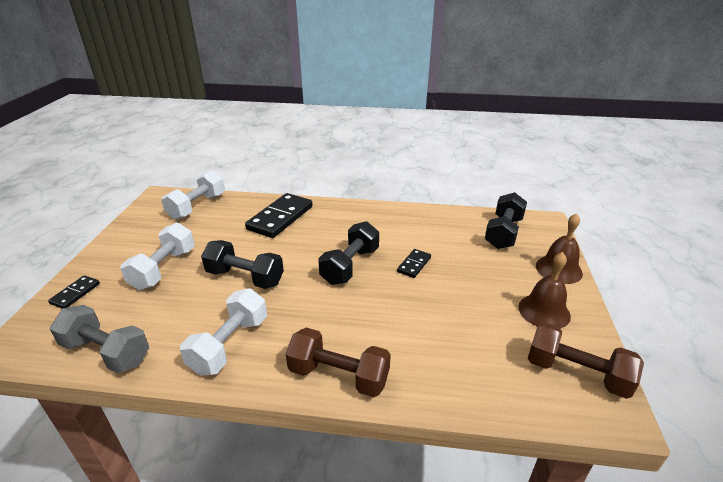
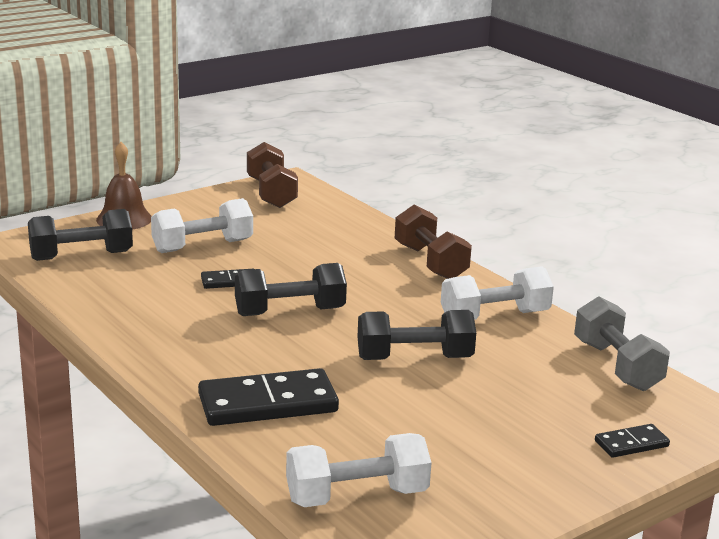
camera: 135 degrees left, 10 degrees down
white dumbbell [120,223,195,290] -> white dumbbell moved to [151,198,253,253]
black dumbbell [201,240,284,289] -> black dumbbell turned 75 degrees counterclockwise [357,310,476,360]
brown bell [519,252,571,329] -> none

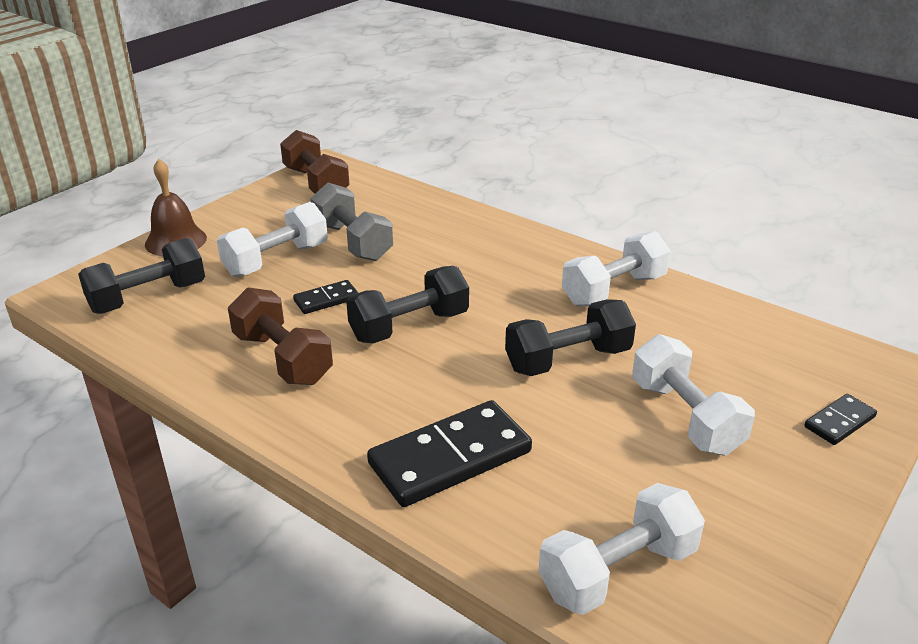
camera: 15 degrees left, 10 degrees up
brown dumbbell [395,205,472,279] -> brown dumbbell moved to [228,287,333,385]
grey dumbbell [574,296,670,391] -> grey dumbbell moved to [310,183,393,261]
none -> white dumbbell [632,334,755,456]

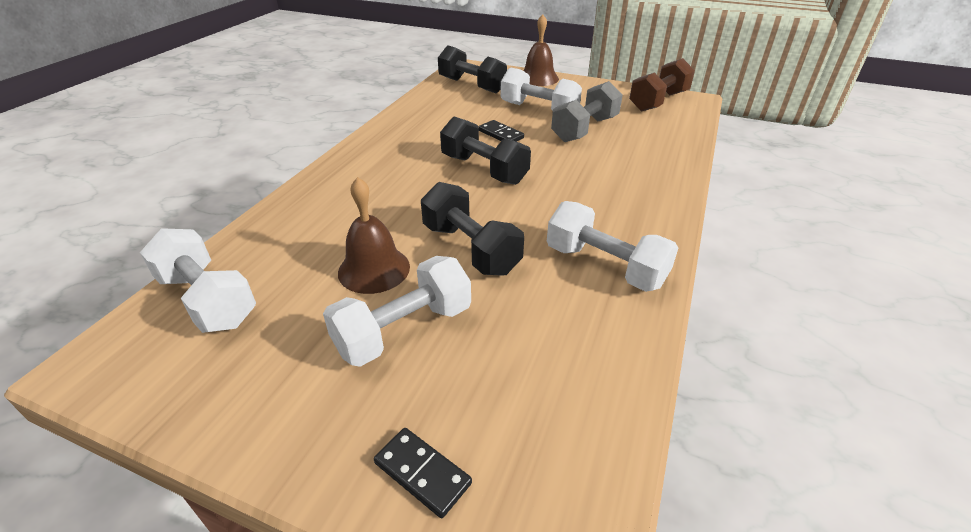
camera: 75 degrees right, 5 degrees up
brown dumbbell [228,287,333,385] -> none
black domino [367,400,532,507] -> none
none -> brown bell [338,177,410,294]

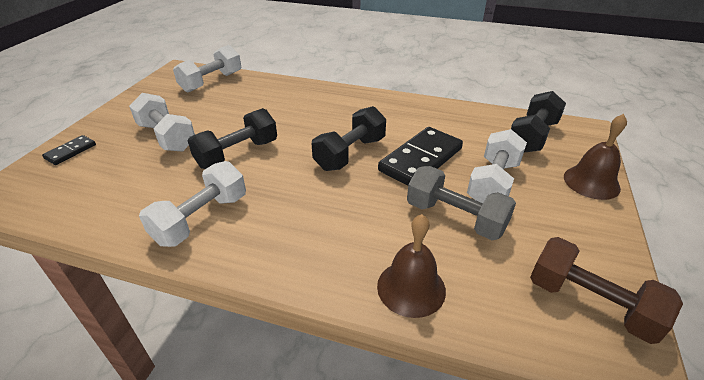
camera: 85 degrees right, 0 degrees up
brown bell [338,177,410,294] -> brown bell moved to [377,214,446,318]
black domino [478,120,524,142] -> black domino [378,127,463,186], size x2.00

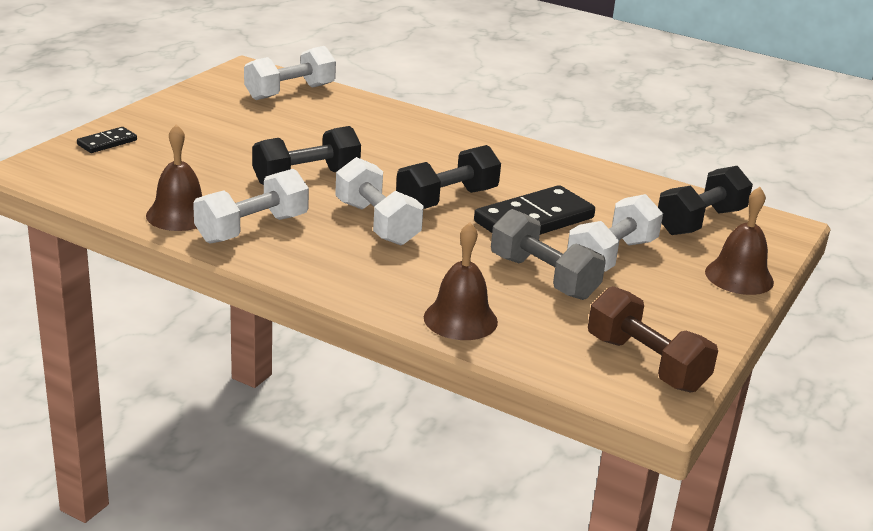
camera: 10 degrees right, 10 degrees down
white dumbbell [129,93,195,152] -> white dumbbell moved to [335,157,424,245]
none -> brown bell [146,124,202,231]

